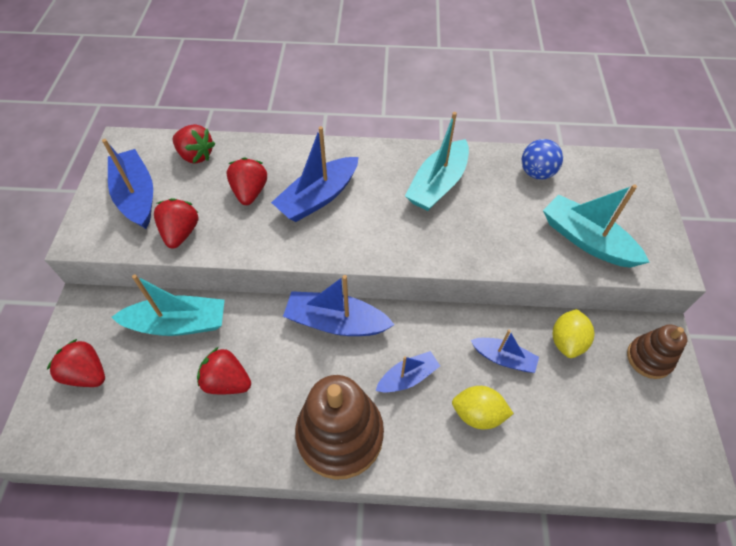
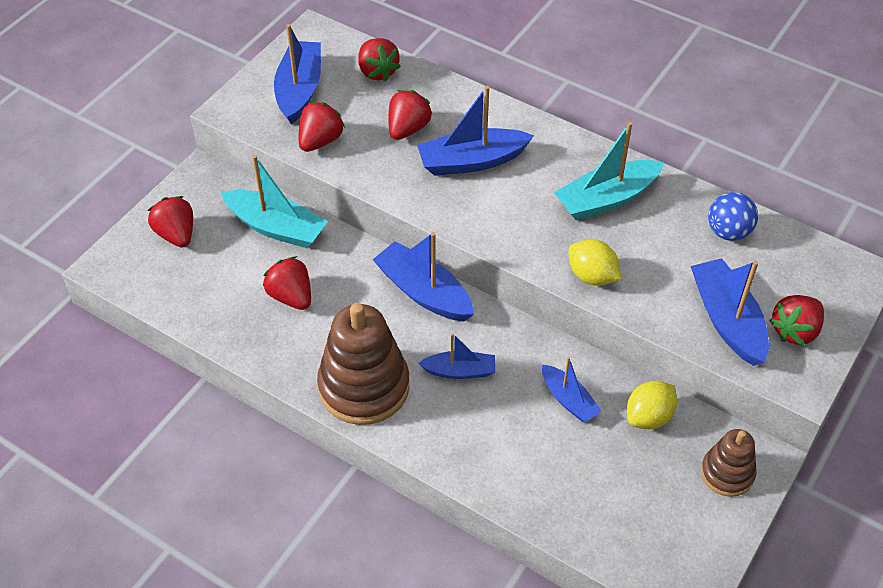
camera: 30 degrees right, 5 degrees down
yellow lemon [452,386,514,429] -> yellow lemon moved to [568,239,621,286]
turquoise boat [543,184,650,268] -> blue boat [691,258,769,366]
none -> red strawberry [769,295,824,346]

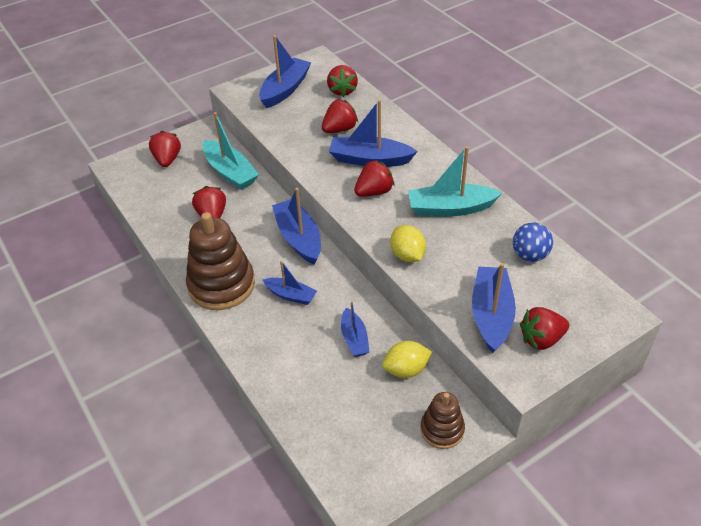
camera: 25 degrees right, 5 degrees down
red strawberry [299,102,345,152] -> red strawberry moved to [354,160,395,197]

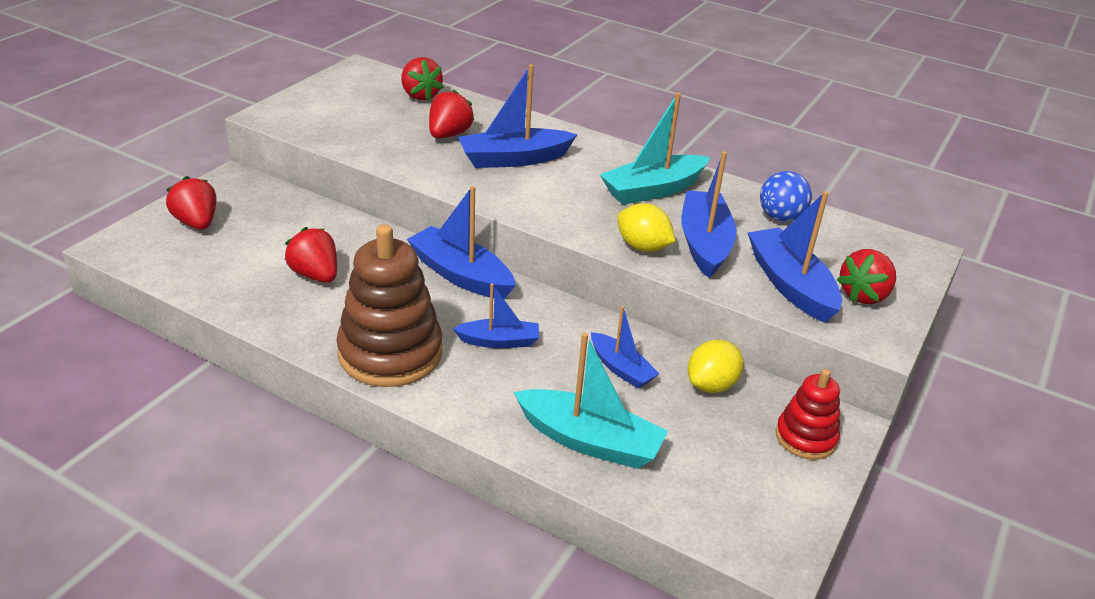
camera: 30 degrees left, 10 degrees down
turquoise boat [203,112,259,190] -> turquoise boat moved to [514,333,668,469]
blue boat [259,35,311,108] -> blue boat moved to [681,151,736,278]
red strawberry [354,160,395,197] -> none
brown stacking toy [420,392,465,449] -> red stacking toy [775,369,840,460]

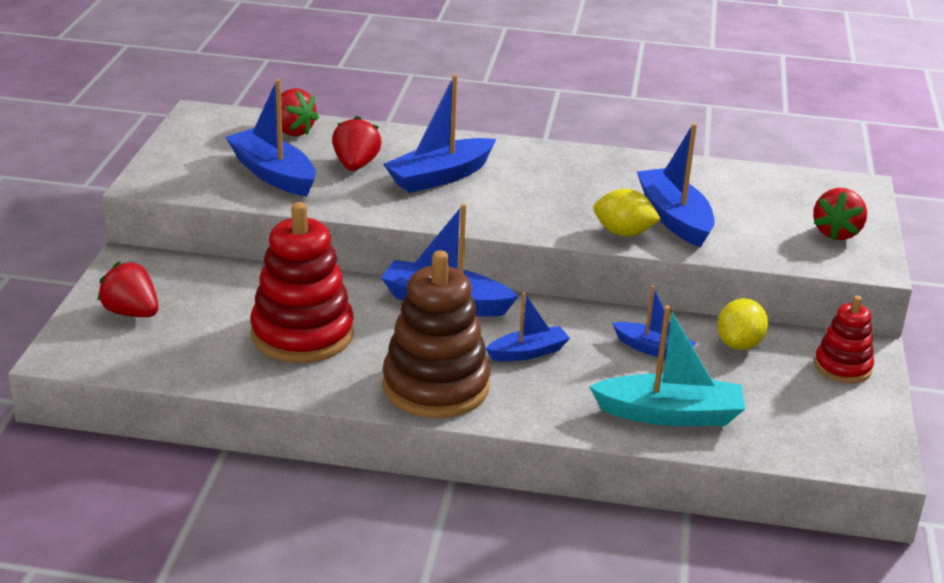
camera: 20 degrees left, 5 degrees down
red strawberry [285,227,337,283] -> red stacking toy [250,202,354,363]
turquoise boat [600,93,710,205] -> none
blue boat [748,191,842,323] -> blue boat moved to [226,79,316,196]
blue ball [760,171,812,222] -> none

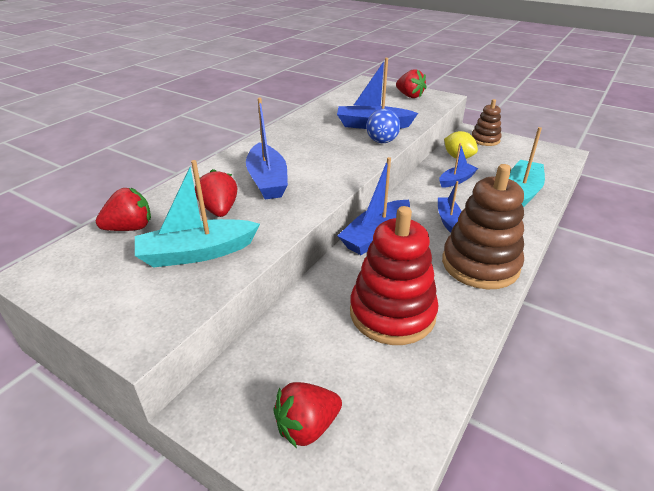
camera: 65 degrees left, 5 degrees up
blue boat [226,79,316,196] -> turquoise boat [135,160,260,268]
red strawberry [332,116,382,171] -> red strawberry turned 45 degrees clockwise [195,169,238,217]
yellow lemon [593,189,660,236] -> blue ball [366,109,400,143]
red stacking toy [814,296,874,383] -> brown stacking toy [472,99,502,146]

